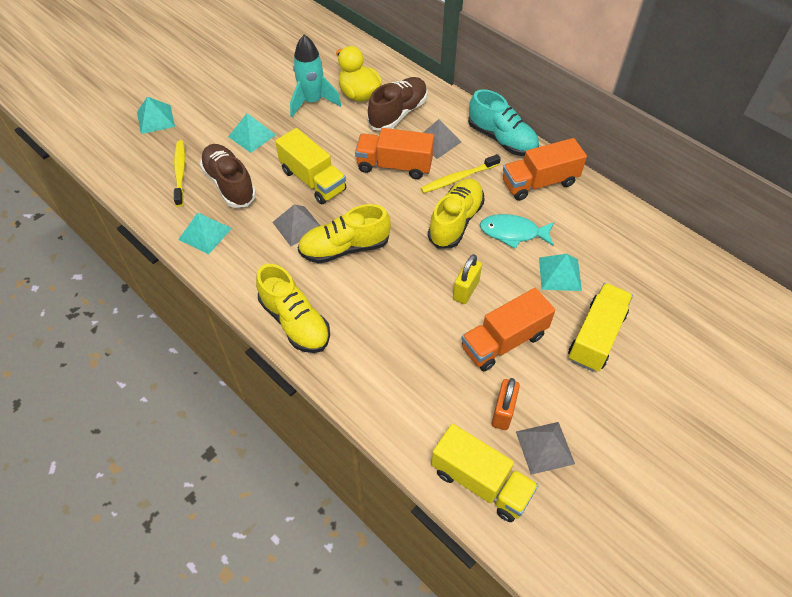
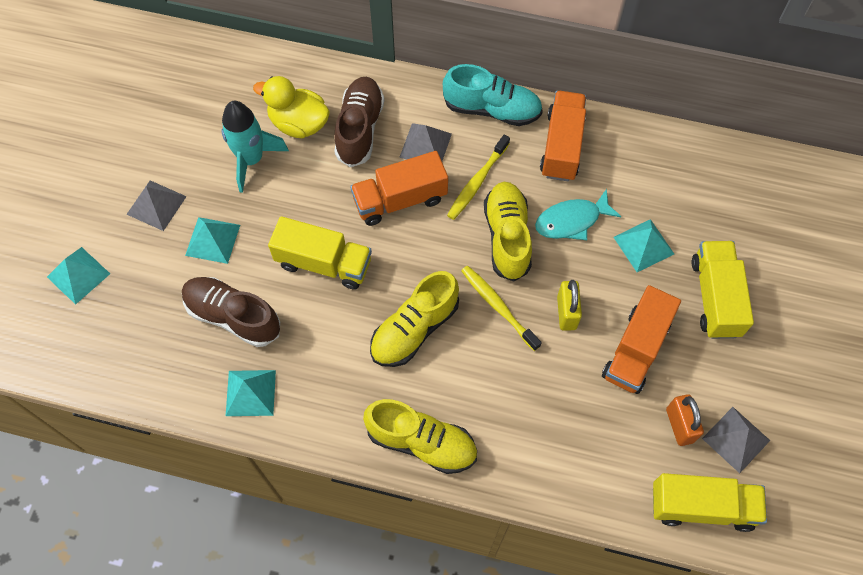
camera: 30 degrees left, 10 degrees up
yellow toothbrush [174,140,185,207] -> yellow toothbrush moved to [461,266,542,351]
grey pyramid [272,205,320,246] -> grey pyramid moved to [127,180,187,231]
orange truck [503,138,587,201] -> orange truck turned 150 degrees clockwise [540,91,586,181]

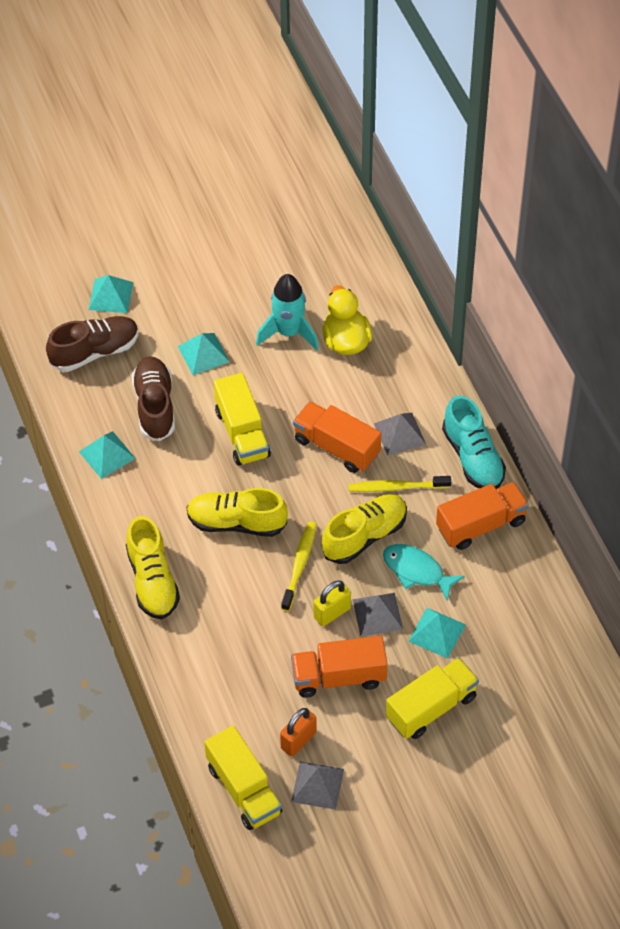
camera: 55 degrees right, 10 degrees down
grey pyramid [127,180,187,231] -> grey pyramid moved to [352,593,403,636]
brown shoe [334,77,385,167] -> brown shoe moved to [46,316,139,372]

